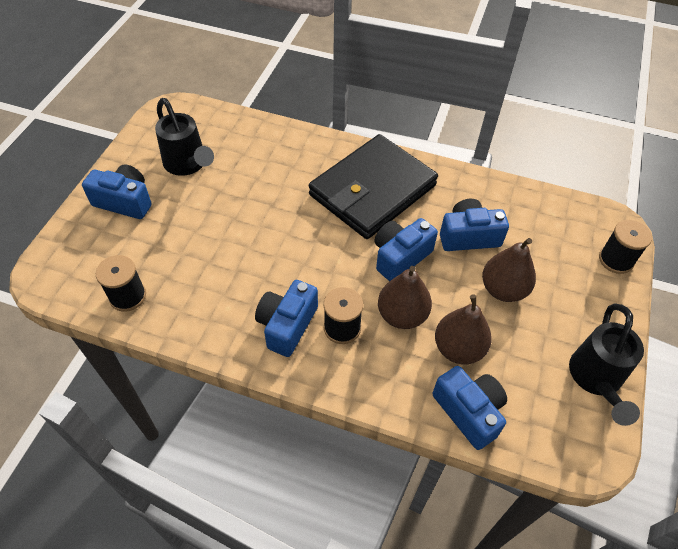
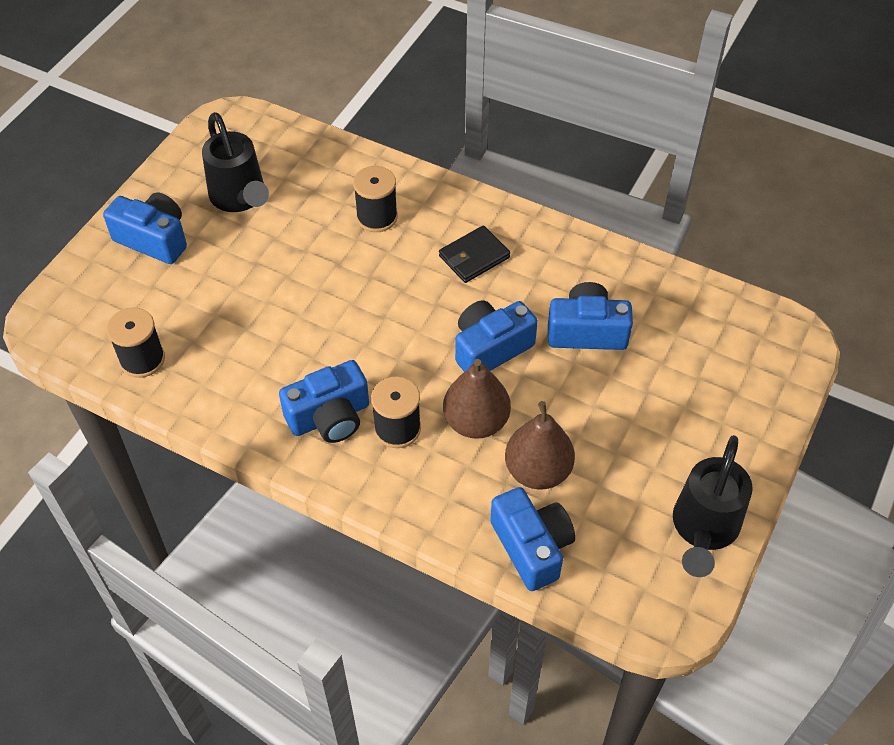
camera: 10 degrees right, 0 degrees up
blue camera [255,280,318,357] -> blue camera turned 150 degrees counterclockwise [279,360,369,443]
black wallet [309,134,438,239] -> black wallet [439,225,510,283], size x0.42
brown pear [482,238,536,302] -> none
black spool [599,220,652,274] -> black spool moved to [353,166,398,232]

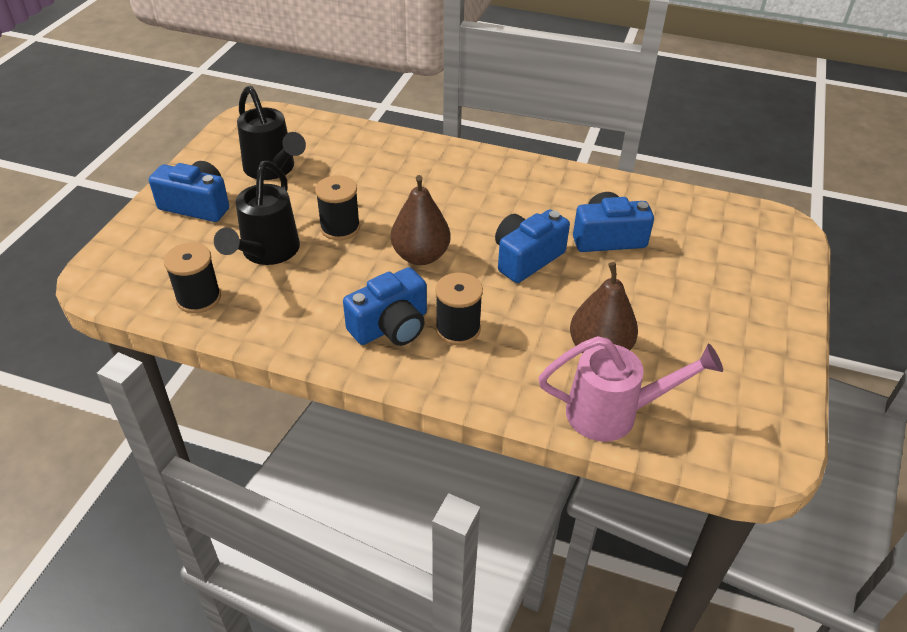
camera: 10 degrees left, 10 degrees down
black spool [353,166,398,232] -> black spool moved to [315,175,360,240]
black wallet [439,225,510,283] -> none
brown pear [443,359,511,439] -> brown pear moved to [391,175,451,265]
blue camera [490,487,575,591] -> pink watering can [538,336,723,442]
black watering can [673,435,753,577] -> black watering can moved to [214,161,300,265]

